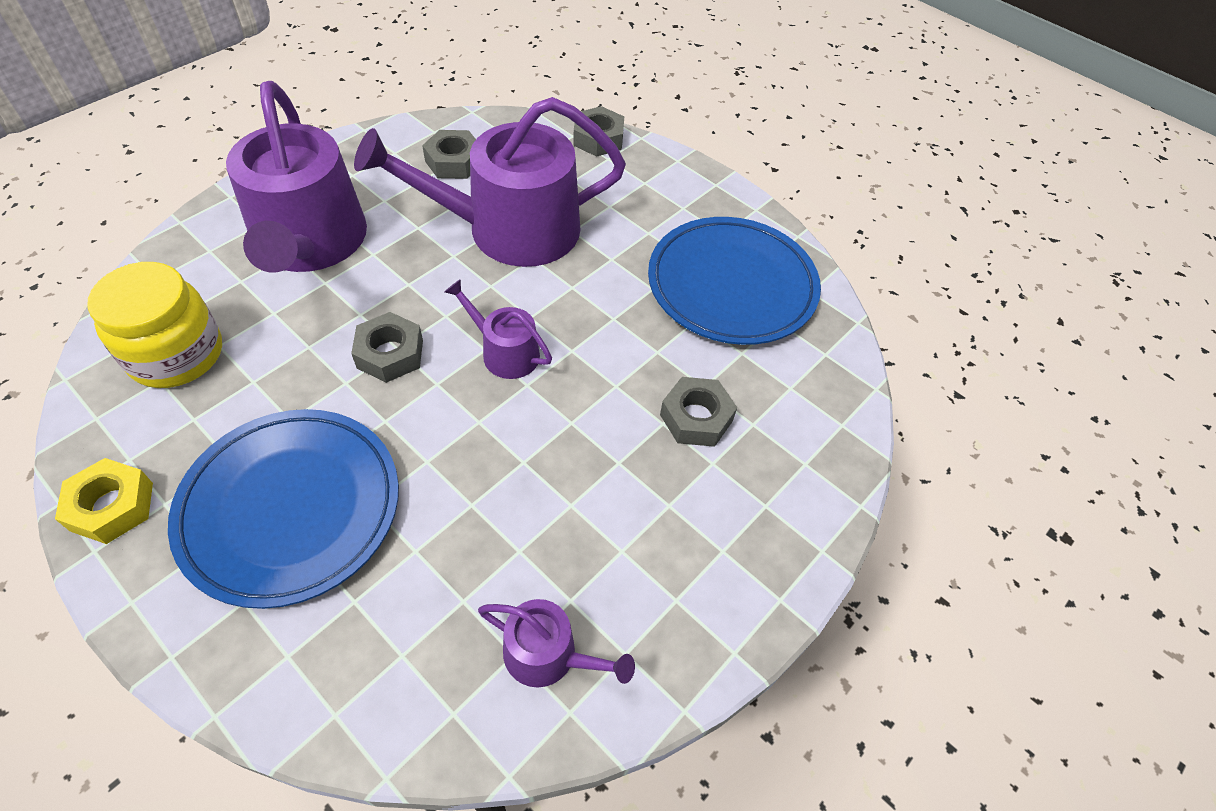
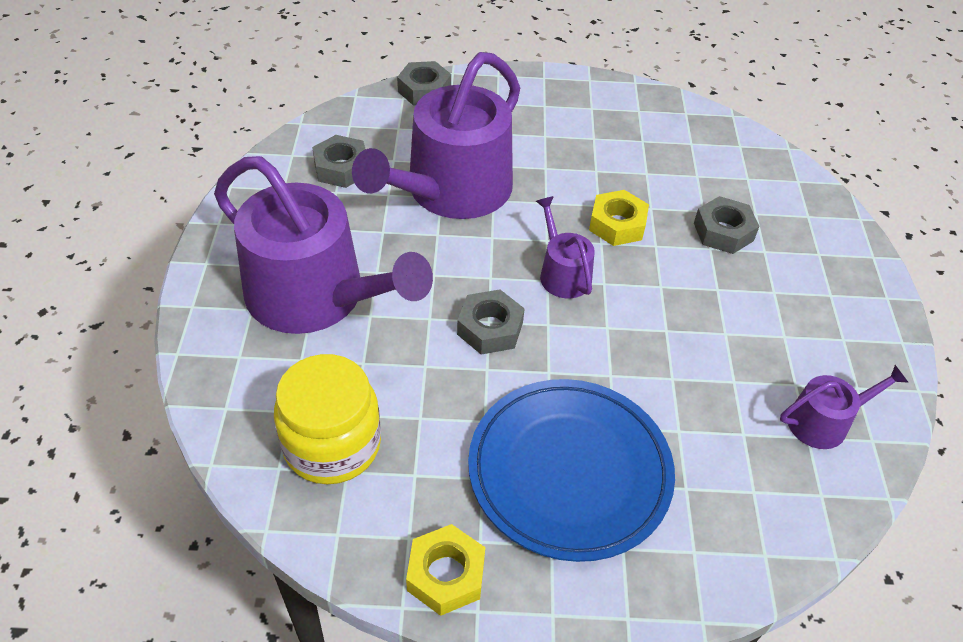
camera: 40 degrees left, 5 degrees down
purple watering can [445,279,552,379] -> purple watering can turned 75 degrees clockwise [536,196,595,298]
blue plate [648,217,821,345] -> none
none -> yellow nut [589,190,649,246]

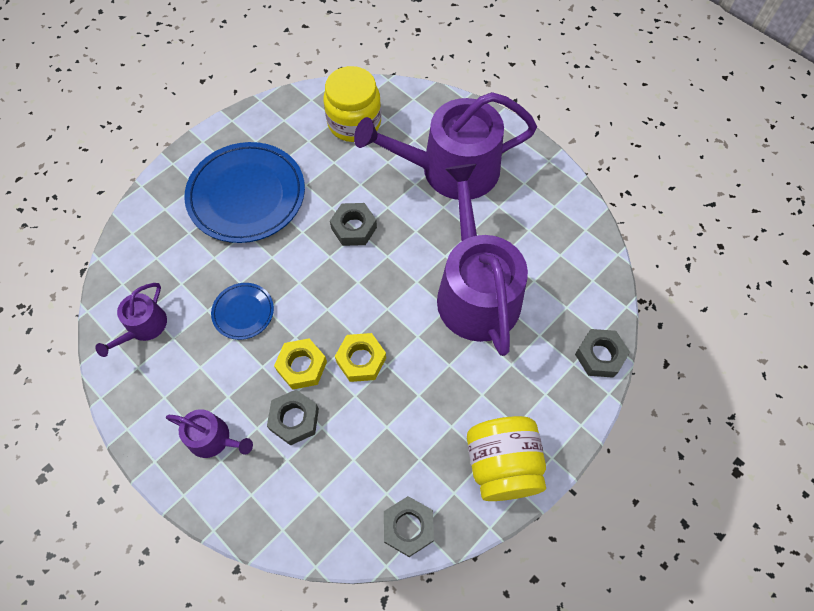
camera: 135 degrees right, 15 degrees up
grey nut [312,135,365,188] -> grey nut moved to [384,496,434,557]
yellow nut [406,524,485,616] -> yellow nut moved to [274,338,327,390]
purple watering can [536,196,595,298] -> purple watering can moved to [166,409,253,458]
none -> blue plate [211,283,274,340]
none -> yellow jar [467,416,546,501]

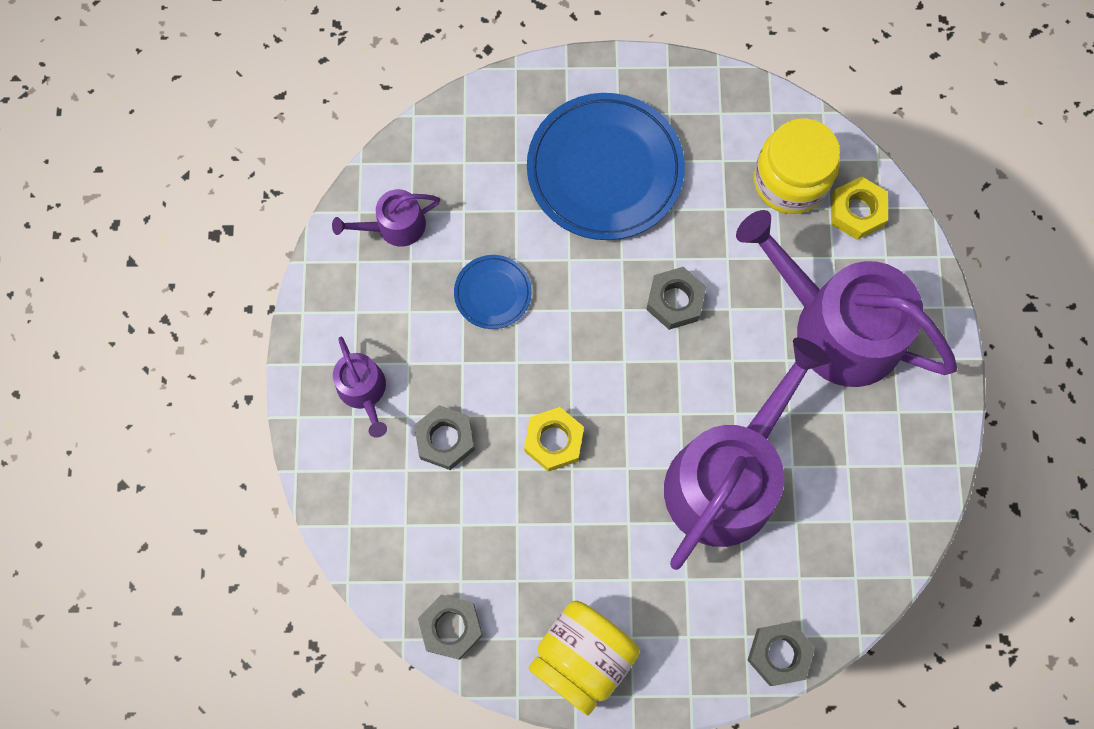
camera: 45 degrees right, 10 degrees up
yellow nut [274,338,327,390] -> yellow nut moved to [831,176,888,240]

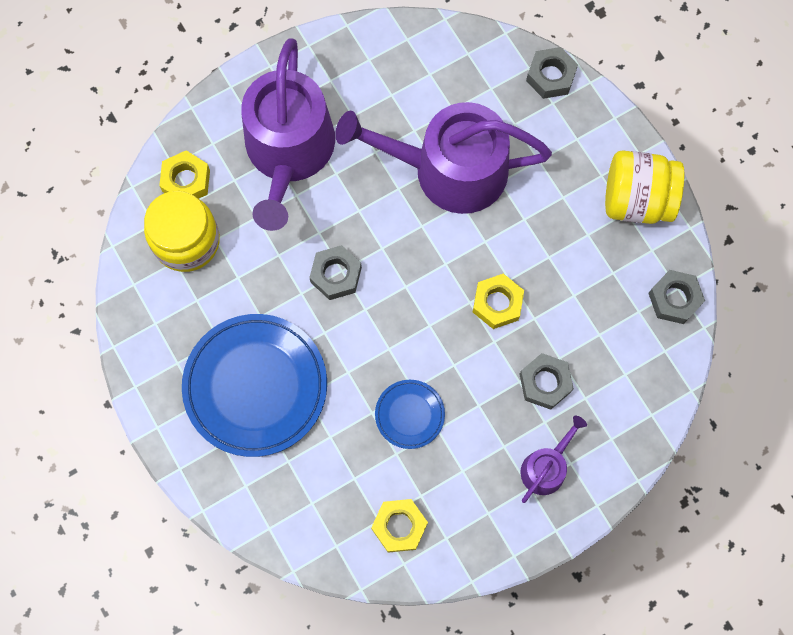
camera: 120 degrees left, 0 degrees up
purple watering can [332,189,440,247] -> yellow nut [371,499,428,553]

